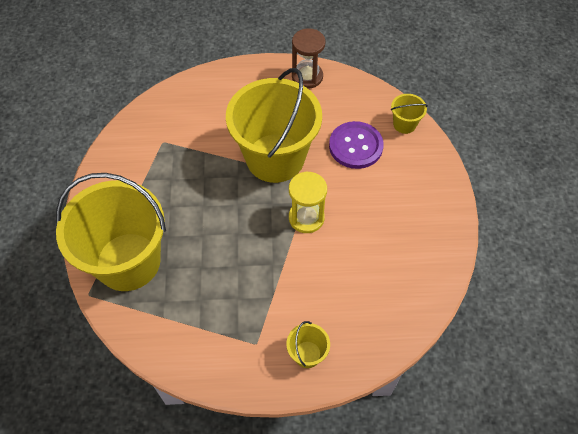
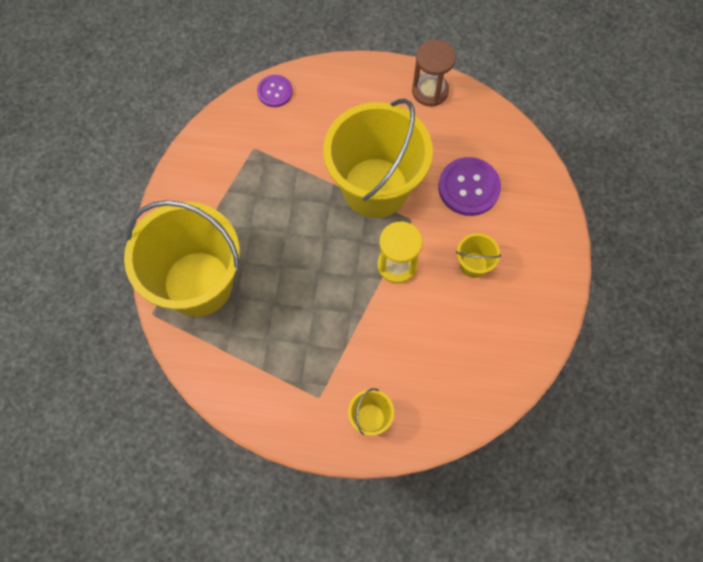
camera: 10 degrees right, 10 degrees up
yellow bucket [391,94,428,134] -> yellow bucket moved to [456,233,501,278]
none -> purple button [257,75,293,107]

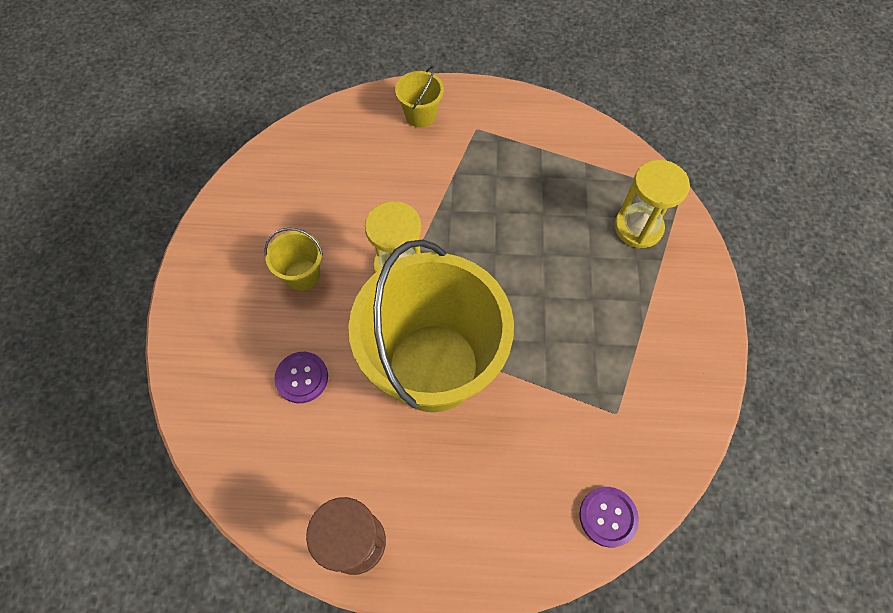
camera: 175 degrees right, 5 degrees down
yellow bucket [124,200,240,317] -> yellow hourglass [614,160,690,248]
purple button [438,157,501,216] -> purple button [274,352,328,403], size x0.60

